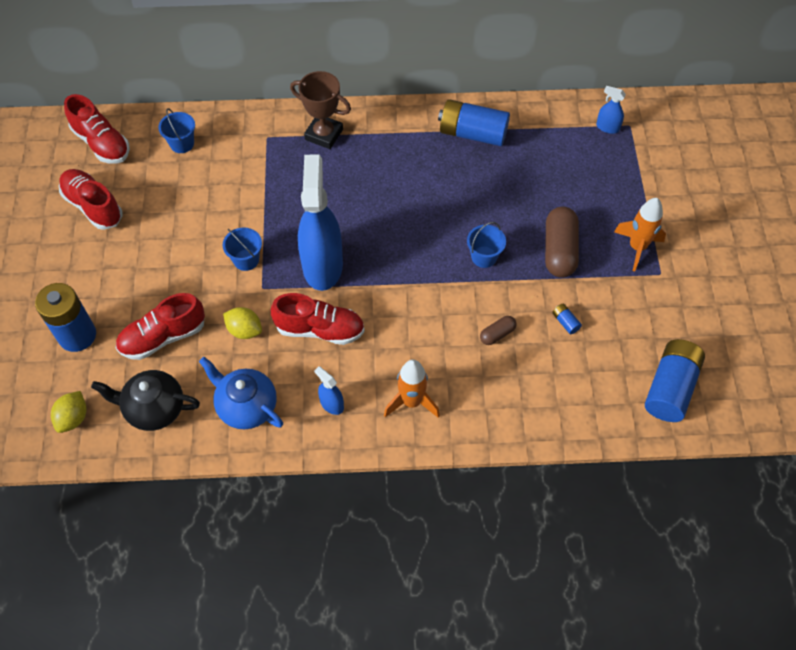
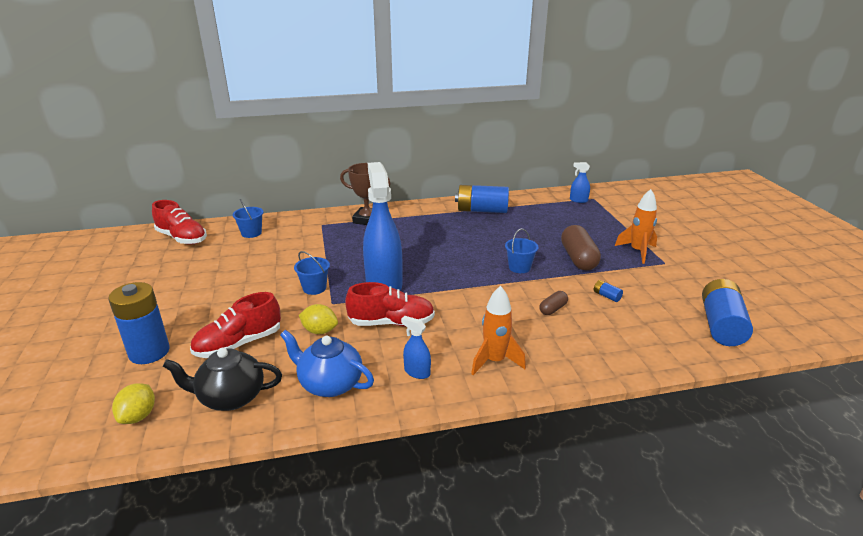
camera: 10 degrees left, 30 degrees down
red shoe [59,169,122,230] -> none

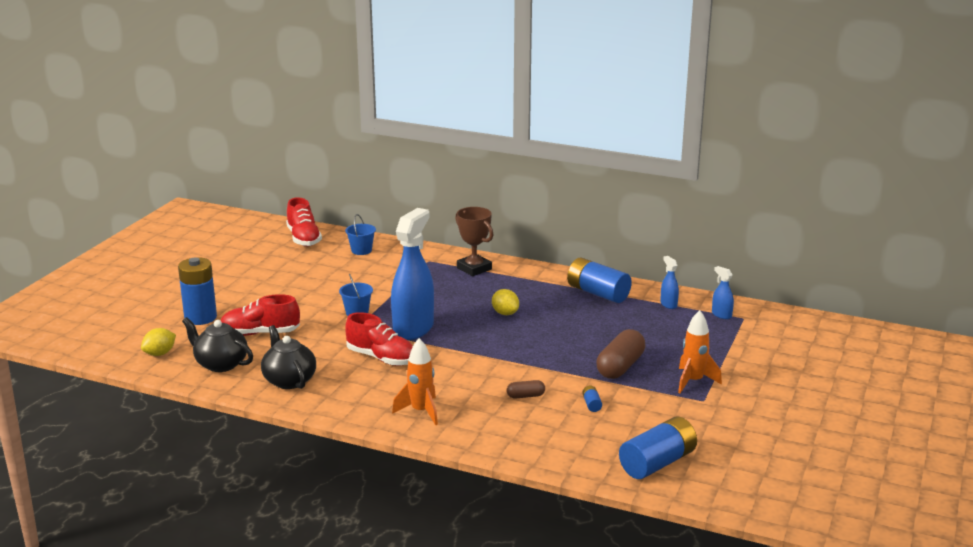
camera: 35 degrees right, 5 degrees down
blue teapot [280,330,374,397] -> black teapot [261,325,316,389]
yellow lemon [299,304,338,334] -> yellow lemon moved to [492,289,519,315]
blue spray bottle [401,316,431,379] -> blue spray bottle moved to [660,256,679,309]
blue bucket [505,229,538,273] -> none

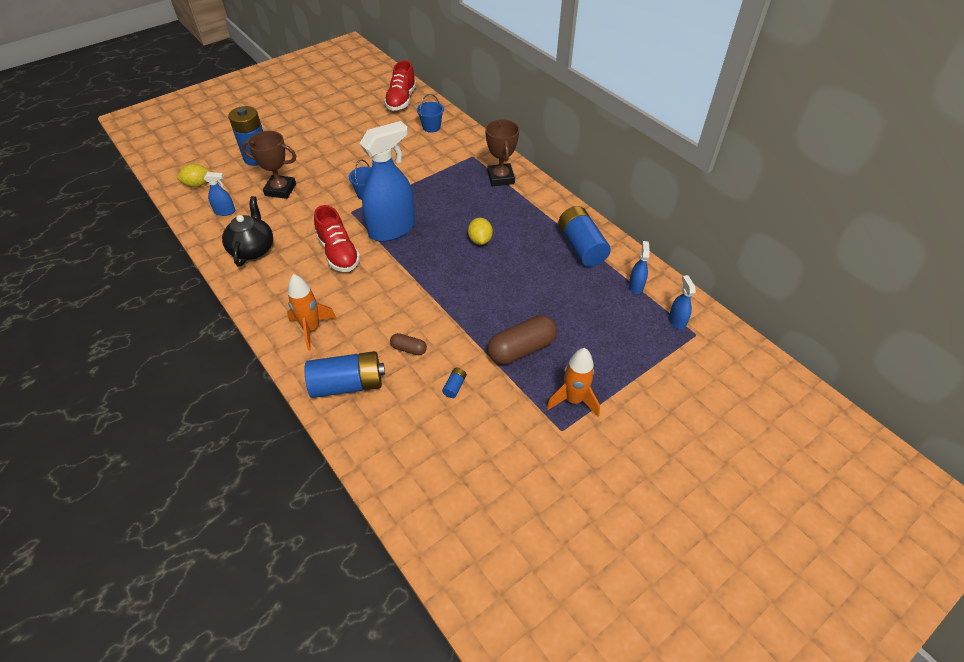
camera: 30 degrees right, 25 degrees up
black teapot [182,317,253,372] -> blue spray bottle [203,172,235,216]
red shoe [221,294,300,336] -> brown trophy [242,131,296,199]
blue battery [619,416,697,479] -> blue battery moved to [305,351,385,398]

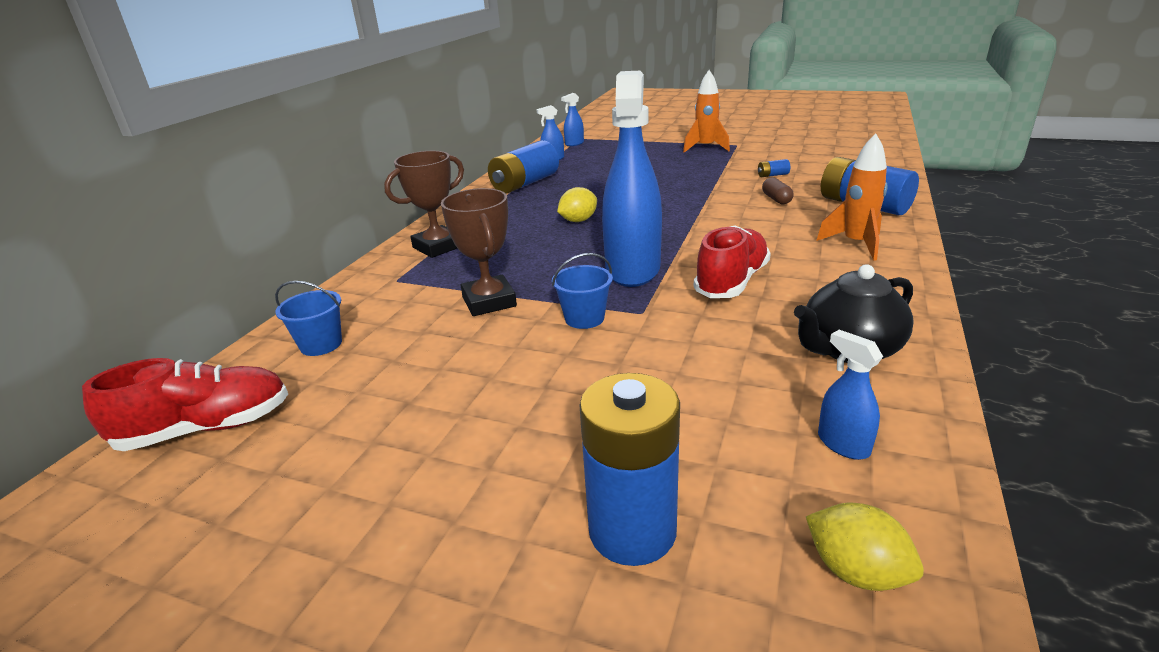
camera: 120 degrees left, 20 degrees down
brown trophy [242,131,296,199] -> brown trophy moved to [441,188,517,316]
blue spray bottle [359,121,415,242] -> blue spray bottle turned 75 degrees clockwise [602,71,662,287]
brown capsule [487,315,557,365] -> none

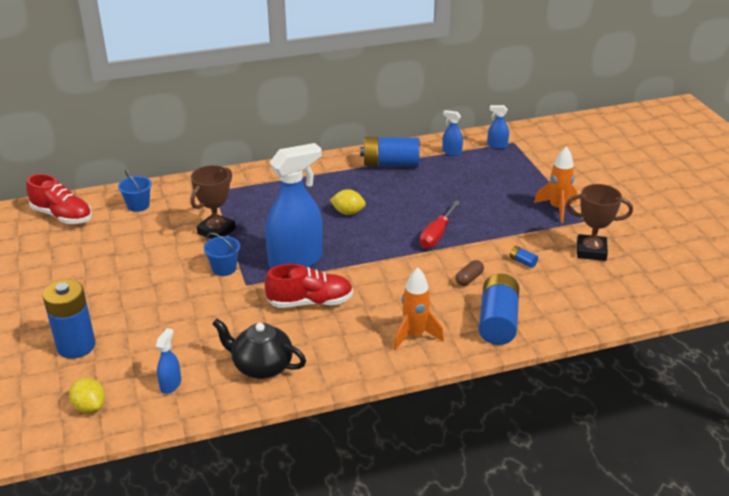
camera: 50 degrees right, 5 degrees up
brown trophy [384,151,464,258] -> brown trophy moved to [566,184,633,261]
yellow lemon [806,503,924,591] -> yellow lemon turned 45 degrees counterclockwise [69,378,105,413]
none -> red screwdriver [419,200,460,248]

